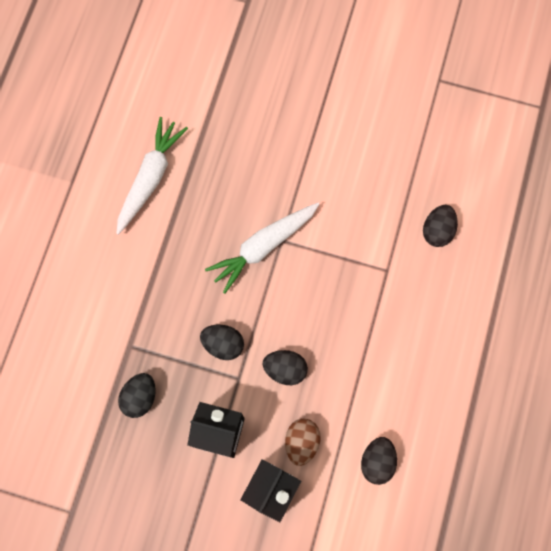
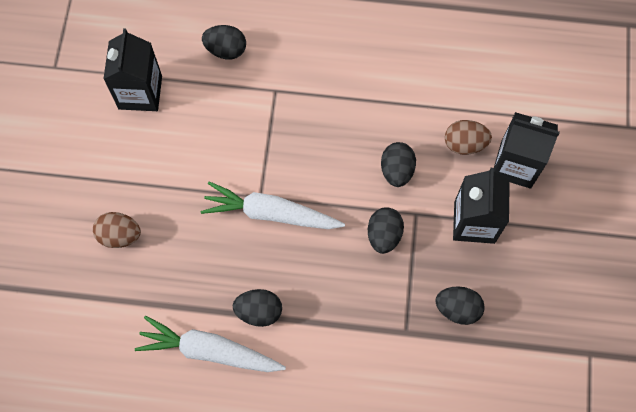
camera: 100 degrees left, 5 degrees down
white carrot [205,202,320,294] -> white carrot turned 150 degrees clockwise [201,181,345,229]
black egg [361,437,397,485] -> black egg moved to [233,289,282,327]
none -> brown egg [93,212,141,248]
none -> black carton [103,28,162,111]

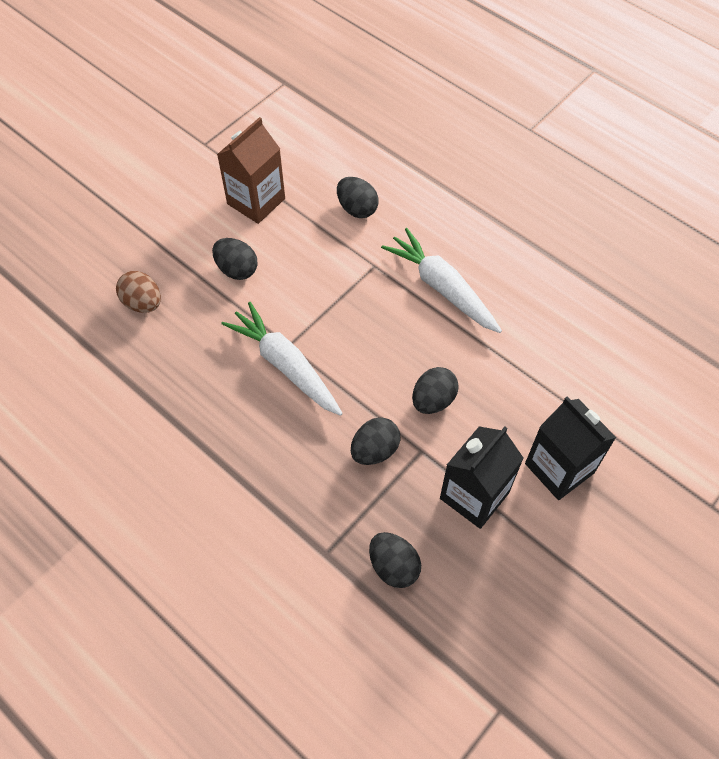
camera: 35 degrees right, 10 degrees down
black carton [103,28,162,111] -> brown carton [217,117,285,224]
white carrot [135,316,286,372] -> white carrot moved to [381,228,502,333]
black egg [233,289,282,327] -> black egg moved to [212,238,258,280]
brown egg [445,120,492,155] -> none

